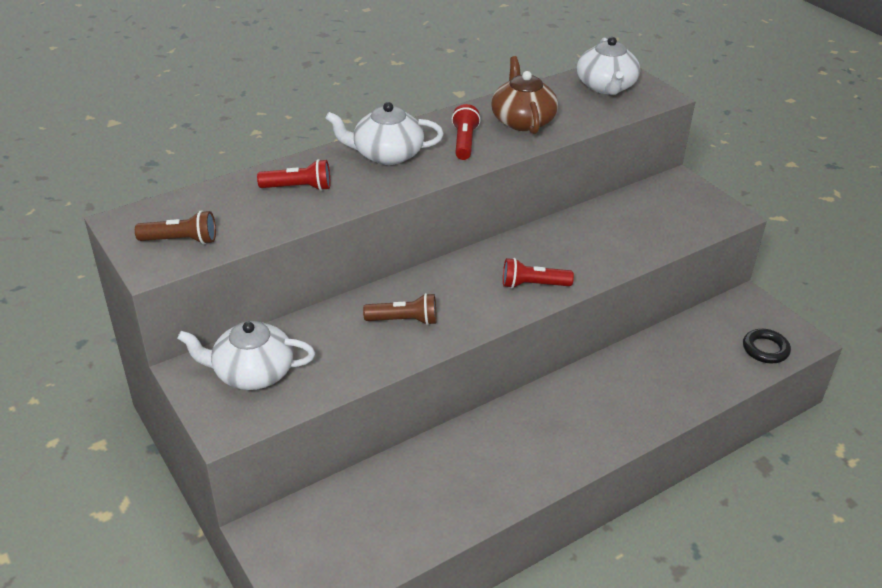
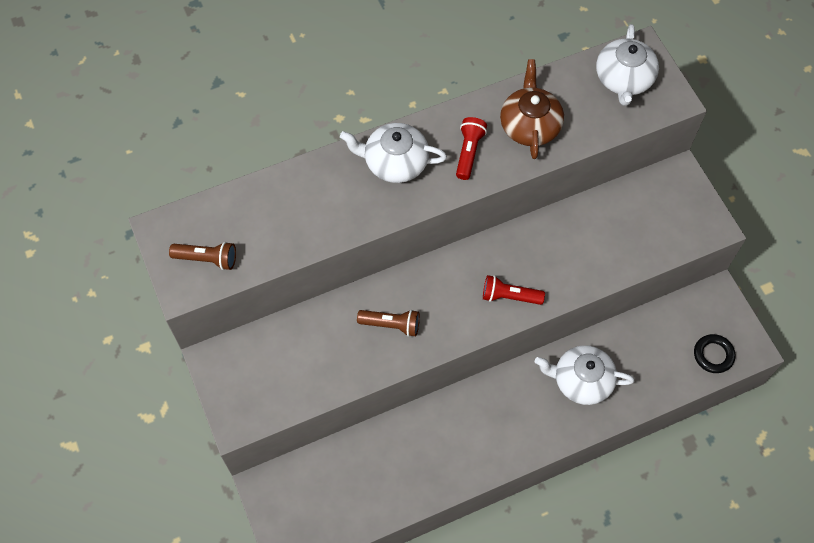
camera: 10 degrees right, 25 degrees up
white teapot [177,321,315,390] -> white teapot moved to [535,345,634,405]
red flashlight [257,159,330,191] -> none

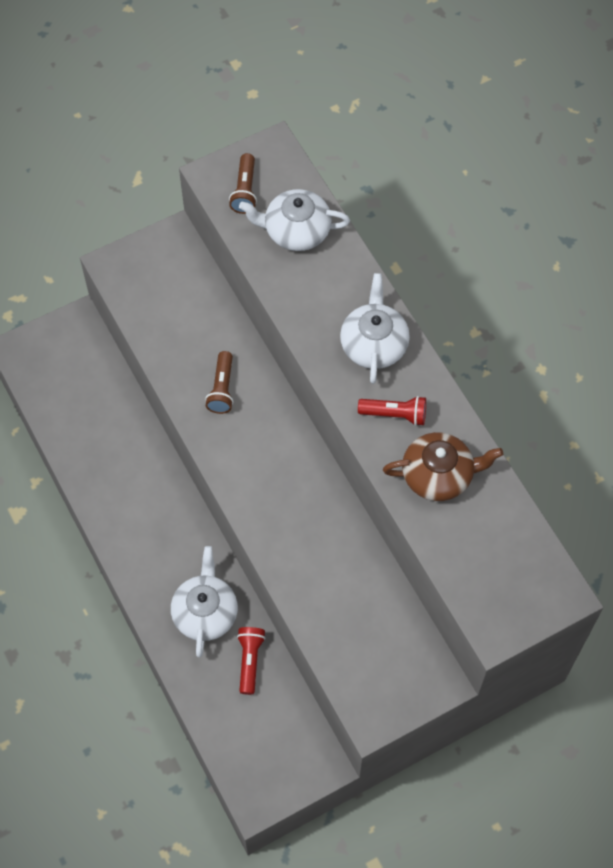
camera: 85 degrees right, 0 degrees up
red flashlight [483,275,545,305] -> red flashlight moved to [237,627,266,695]
white teapot [596,24,659,106] -> white teapot moved to [239,189,350,251]
black ring [694,334,736,373] -> none

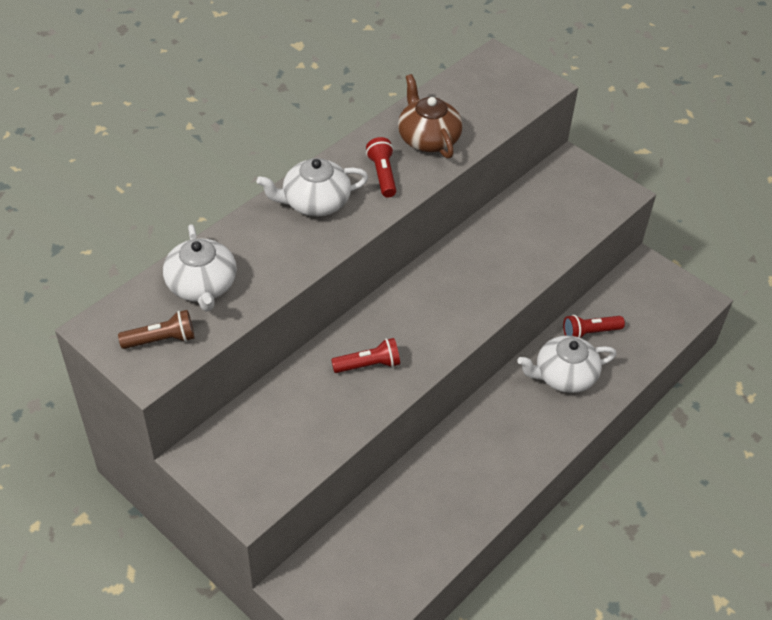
camera: 110 degrees left, 15 degrees down
brown flashlight [205,351,234,414] -> red flashlight [331,338,400,373]

